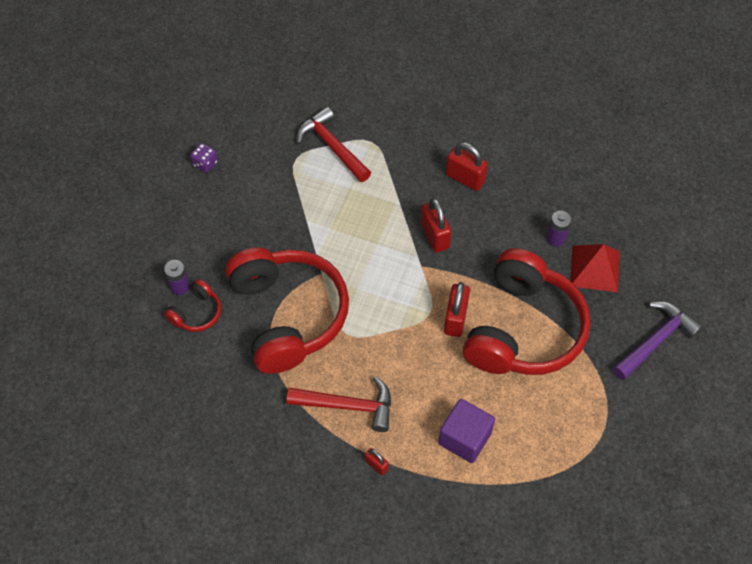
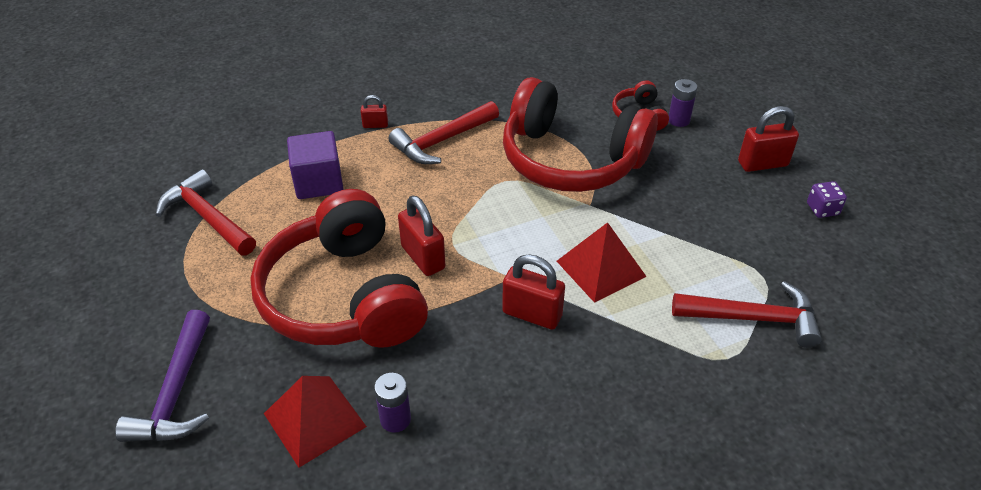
camera: 135 degrees right, 15 degrees down
red padlock [446,142,488,191] -> red padlock moved to [738,106,799,172]
none -> red hammer [156,169,256,256]
none -> red pyramid [557,222,647,303]

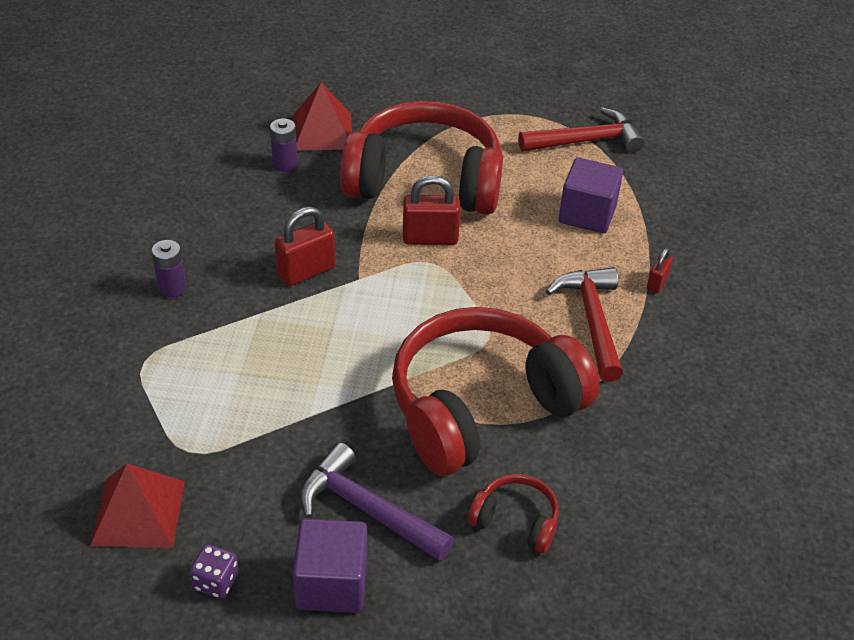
camera: 120 degrees right, 0 degrees up
purple hammer [115,310,210,442] -> purple hammer moved to [300,442,454,561]
red pyramid [557,222,647,303] -> red pyramid moved to [90,464,185,548]
purple battery [669,79,697,127] -> purple battery moved to [151,240,186,298]
red hammer [672,281,822,348] -> none
red padlock [738,106,799,172] -> purple cube [293,519,367,613]

